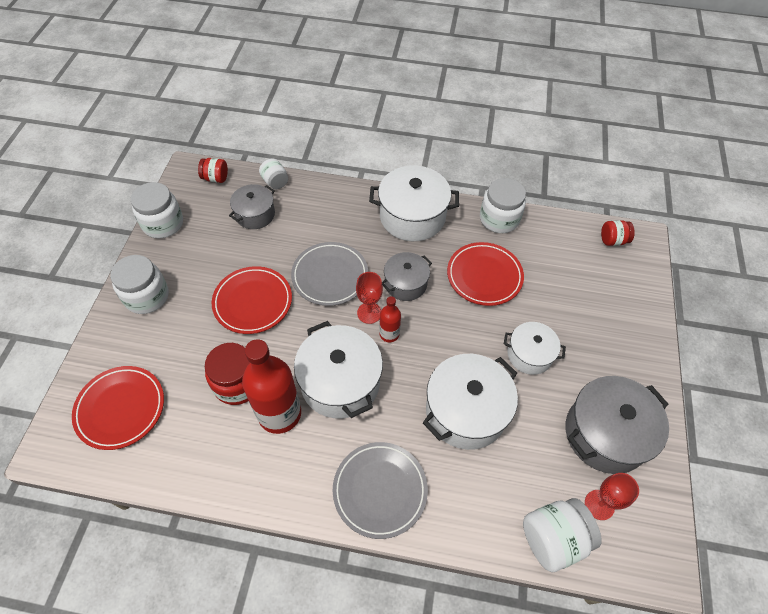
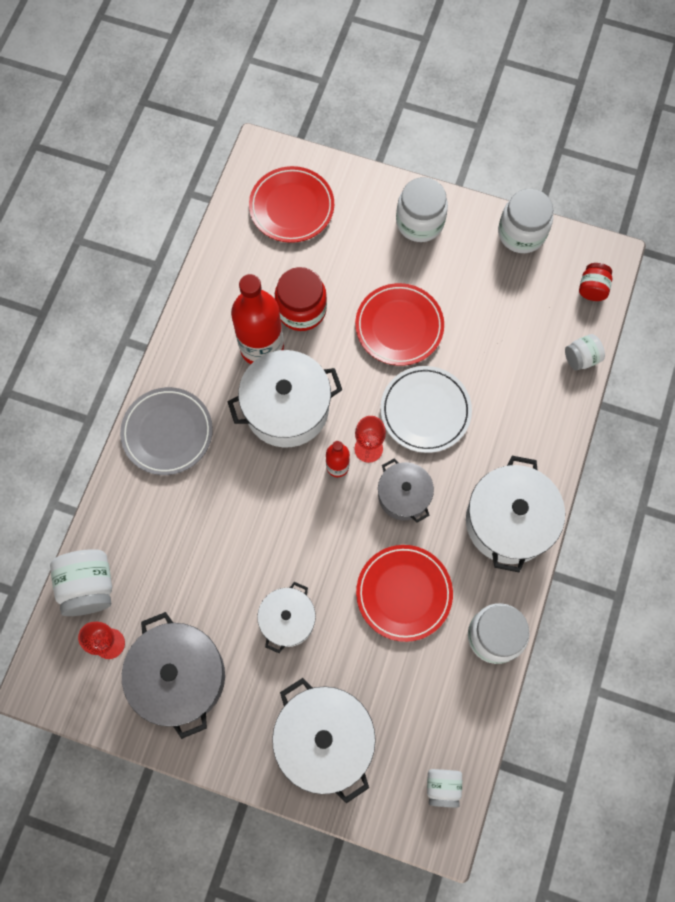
camera: 100 degrees right, 15 degrees up
grey pot [229,184,275,229] -> none
grey plate [291,242,368,306] -> white plate [380,366,472,453]
white pot [423,354,518,450] -> white pot moved to [272,678,376,803]
red jar [601,220,635,246] -> white jar [427,769,462,808]

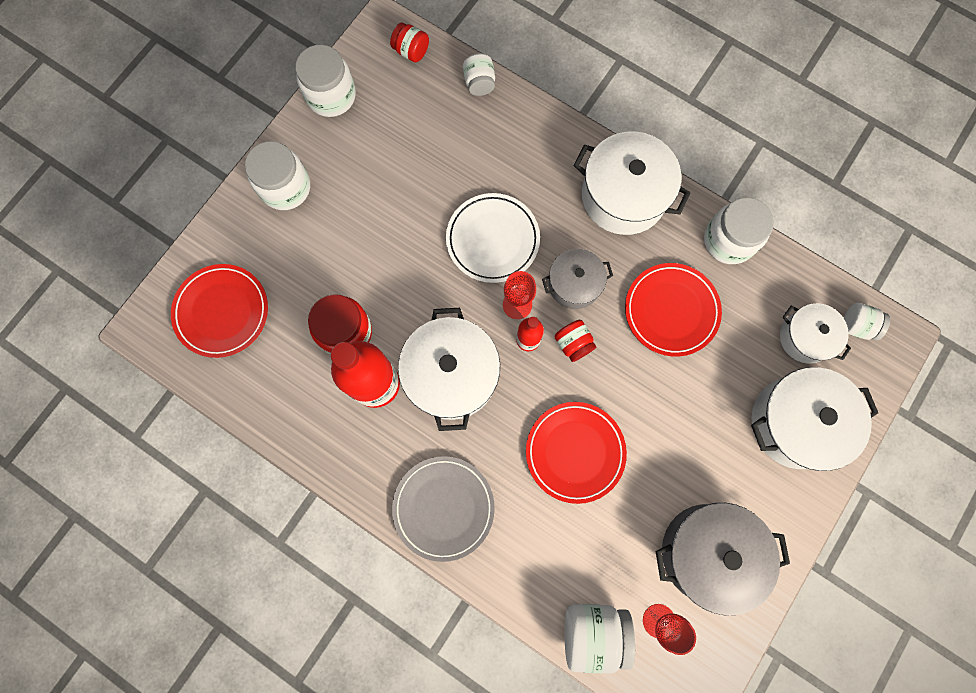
camera: 75 degrees left, 5 degrees up
white pot [257,582,316,653] -> white pot moved to [780,303,851,364]
red plate [355,283,444,366] -> red plate moved to [526,402,627,504]
none -> red jar [555,320,596,362]

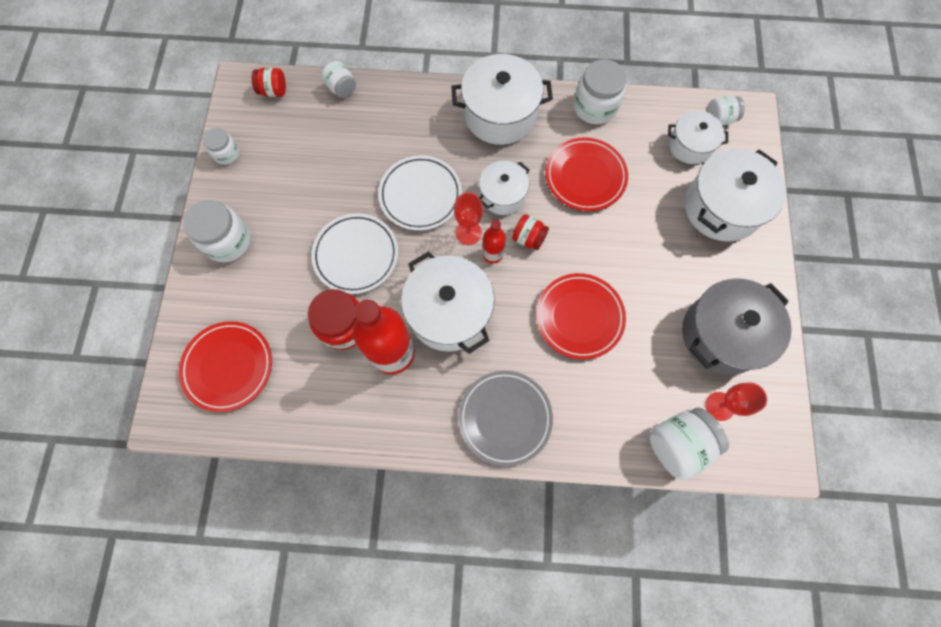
camera: 30 degrees left, 5 degrees down
white jar [296,45,356,117] -> white jar [203,128,239,165], size x0.58
grey pot [542,249,613,309] -> white pot [479,161,530,215]
none -> white plate [311,213,398,294]

